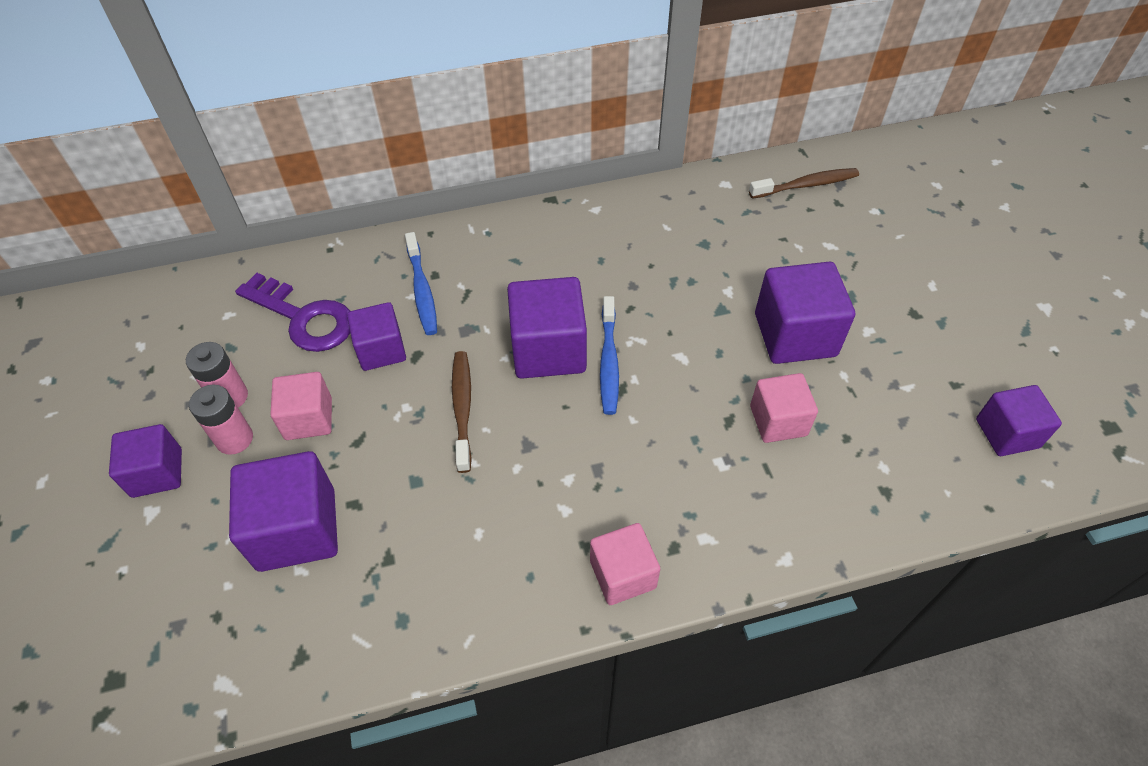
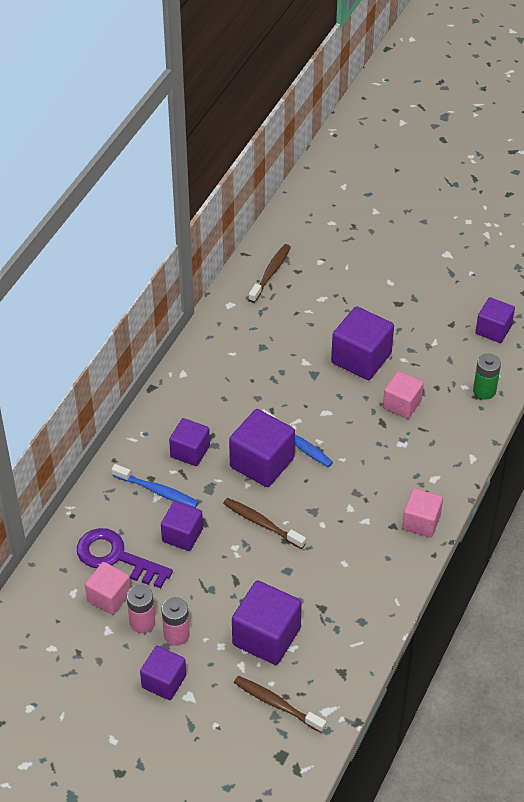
camera: 50 degrees left, 5 degrees down
purple key [235,273,350,352] -> purple key turned 135 degrees counterclockwise [77,528,173,589]
pink cube [270,372,332,440] -> pink cube moved to [85,562,131,615]
none -> purple cube [169,418,210,466]
none -> brown toothbrush [234,676,326,733]
none -> green battery [473,354,501,400]

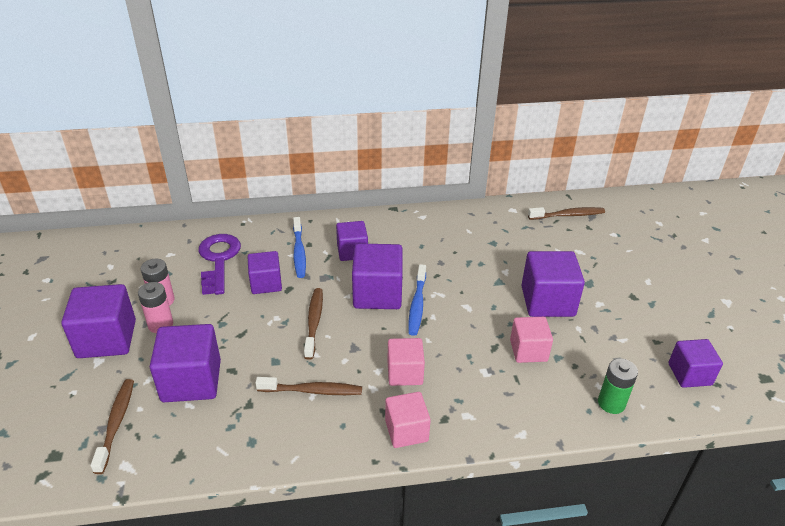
camera: 55 degrees right, 10 degrees down
pink cube [85,562,131,615] -> pink cube moved to [388,338,425,386]
purple cube [140,646,186,700] -> purple cube [61,284,136,358], size x1.57
none -> brown toothbrush [255,377,362,395]

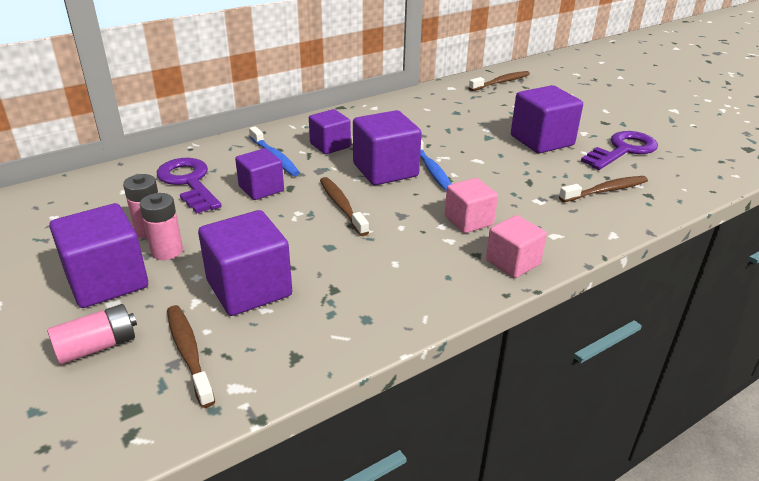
camera: 25 degrees left, 5 degrees down
brown toothbrush [255,377,362,395] -> brown toothbrush moved to [559,176,648,202]
pink cube [510,317,553,363] -> none
green battery [598,358,638,414] -> none
purple cube [668,339,723,388] -> none
none -> pink battery [47,304,137,365]
none -> purple key [581,131,658,170]

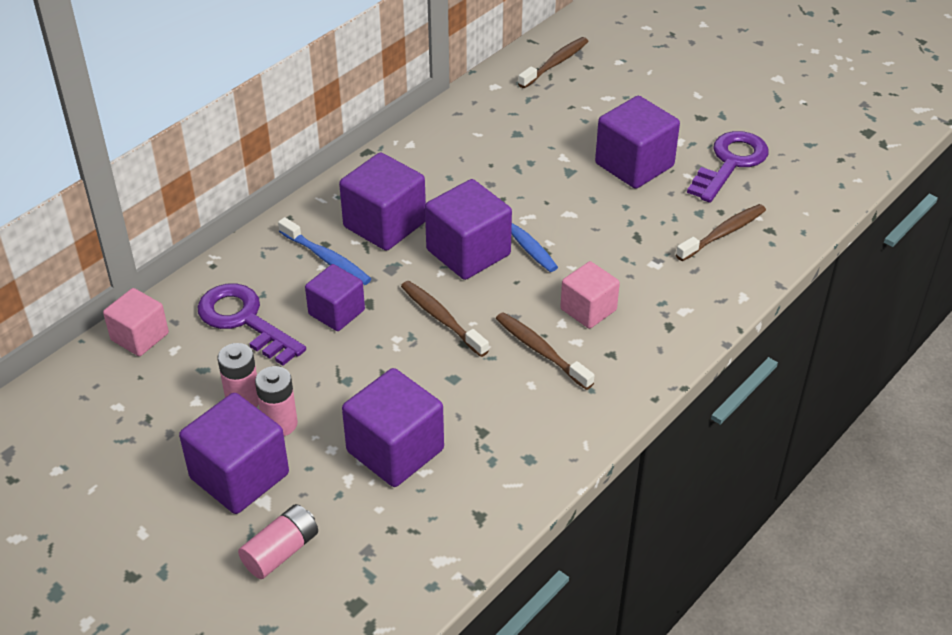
camera: 15 degrees left, 10 degrees up
brown toothbrush [167,305,215,408] -> brown toothbrush moved to [496,312,594,390]
purple cube [309,109,351,154] -> purple cube [339,152,426,251], size x1.57
pink cube [486,215,547,278] -> pink cube moved to [103,288,169,356]

